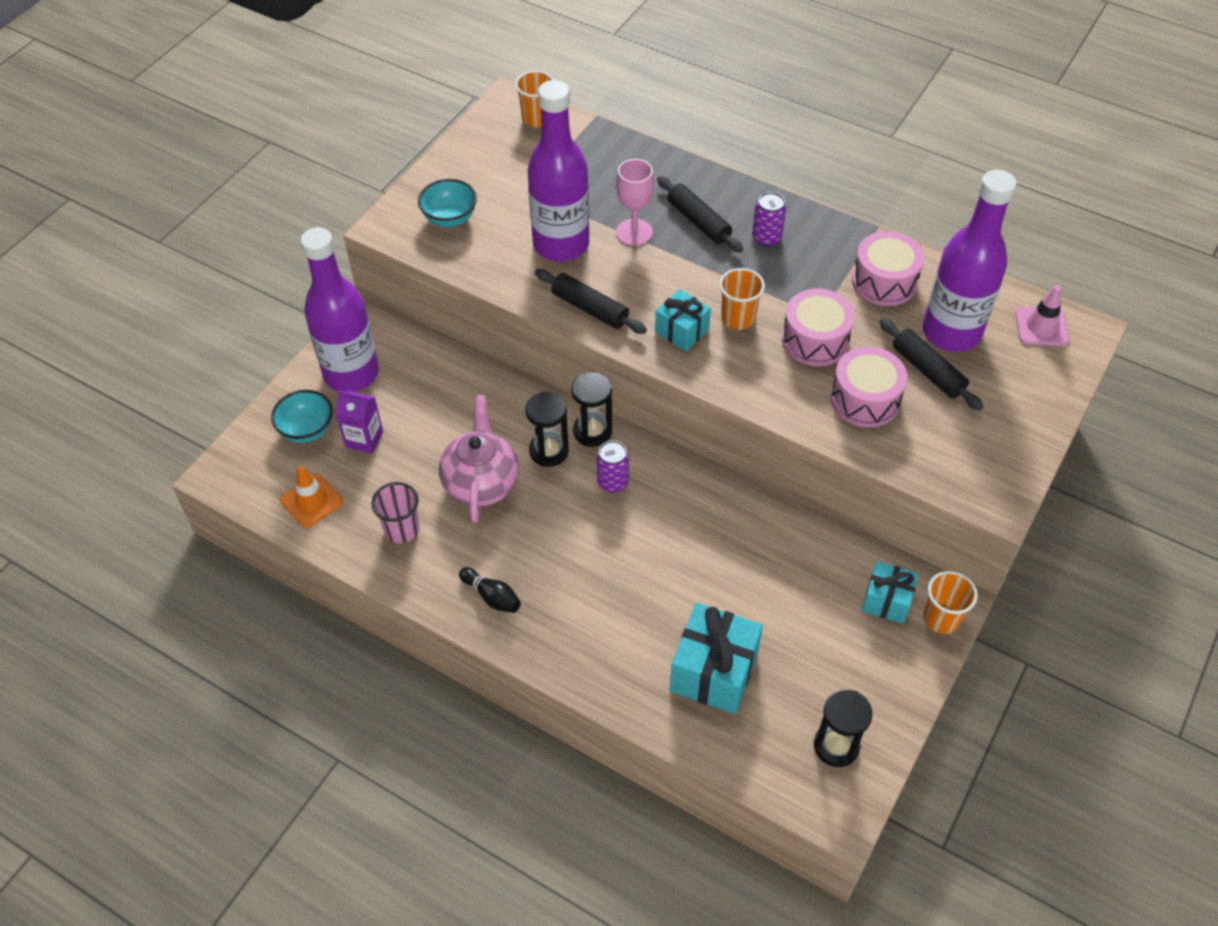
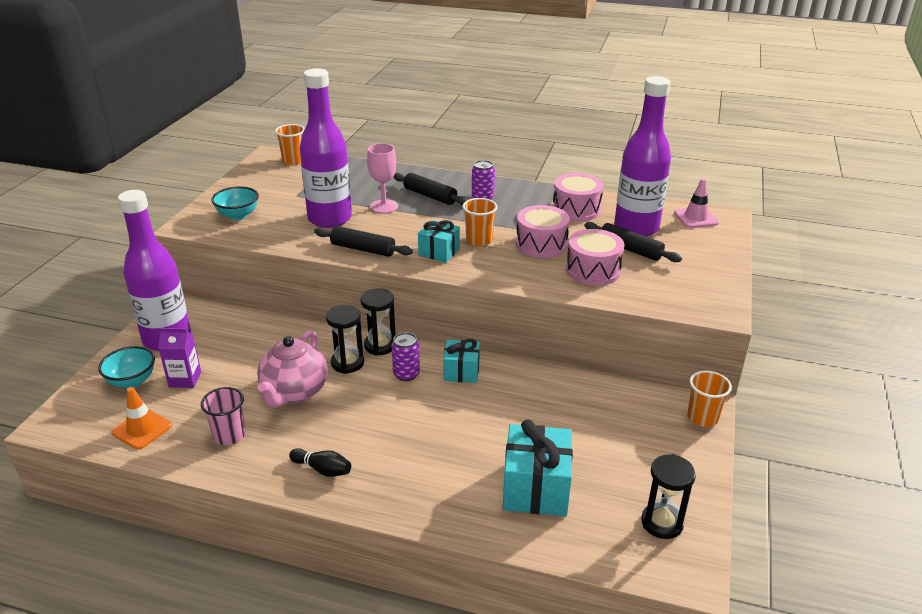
camera: 15 degrees left, 20 degrees down
pink teapot [439,395,519,523] -> pink teapot turned 150 degrees counterclockwise [257,330,328,408]
turquoise gift [862,561,918,624] -> turquoise gift moved to [443,339,480,383]

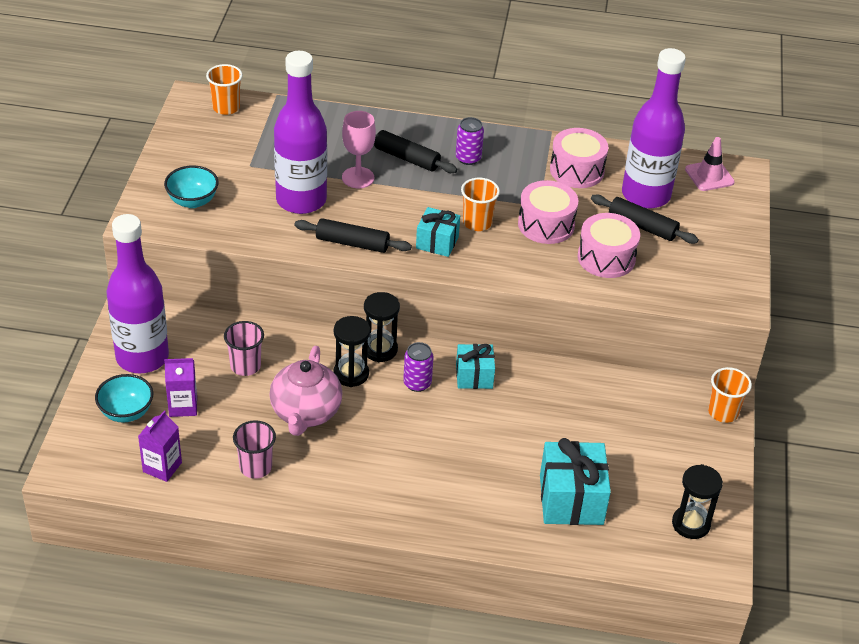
camera: 10 degrees left, 10 degrees up
orange traffic cone [112,387,172,449] -> purple carton [138,411,182,482]
black bowling pin [289,448,351,477] -> none
none -> pink cup [224,321,264,376]

